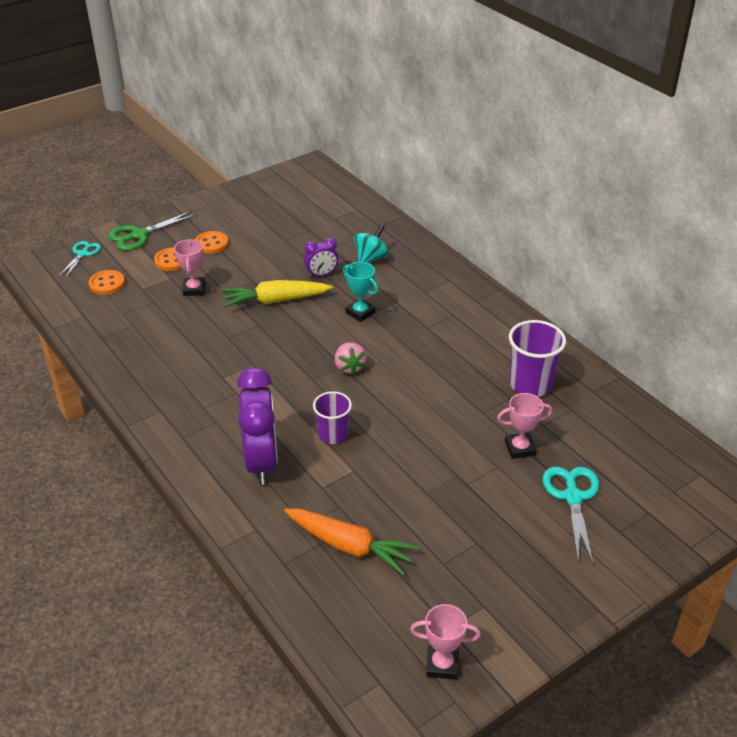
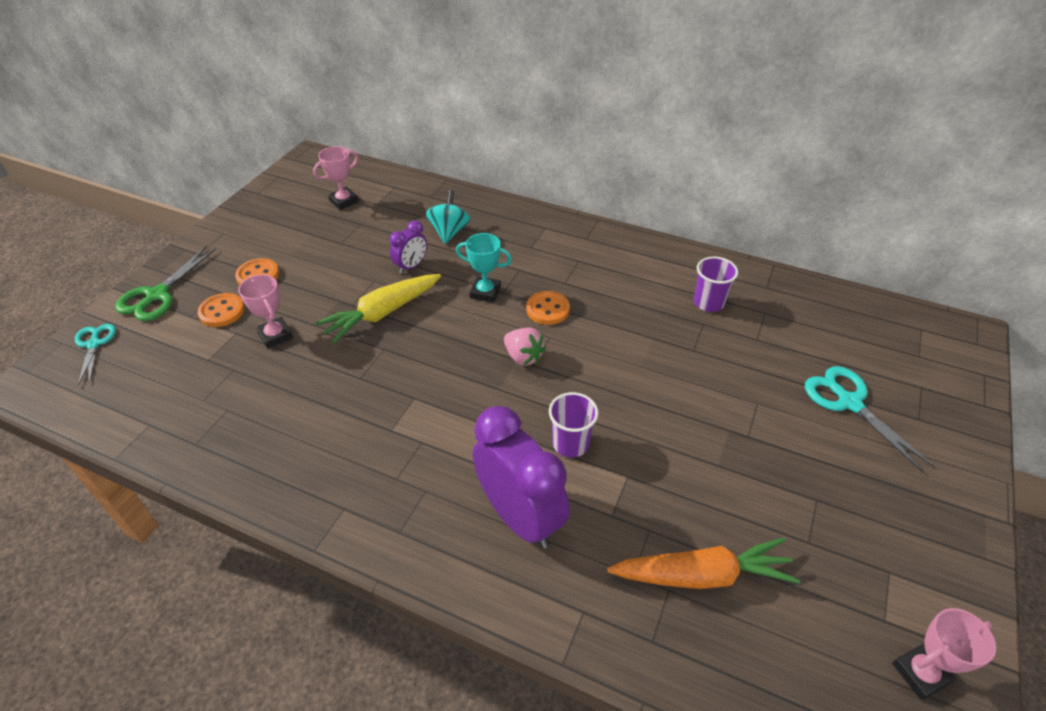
camera: 30 degrees left, 5 degrees up
orange button [89,270,125,295] -> orange button moved to [526,291,570,325]
pink trophy [497,393,553,459] -> pink trophy moved to [313,146,359,210]
purple cup [509,320,566,397] -> purple cup [694,256,738,312], size x0.65

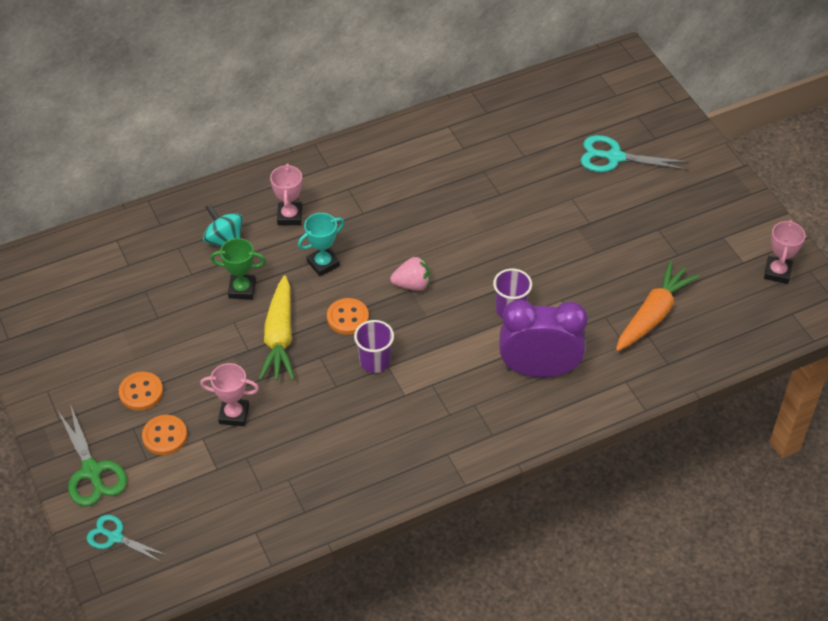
camera: 50 degrees left, 5 degrees up
pink trophy [313,146,359,210] -> pink trophy moved to [270,164,302,225]
purple clock [390,220,427,274] -> green trophy [210,238,266,299]
orange button [526,291,570,325] -> orange button moved to [327,298,369,335]
purple cup [694,256,738,312] -> purple cup moved to [354,320,394,373]

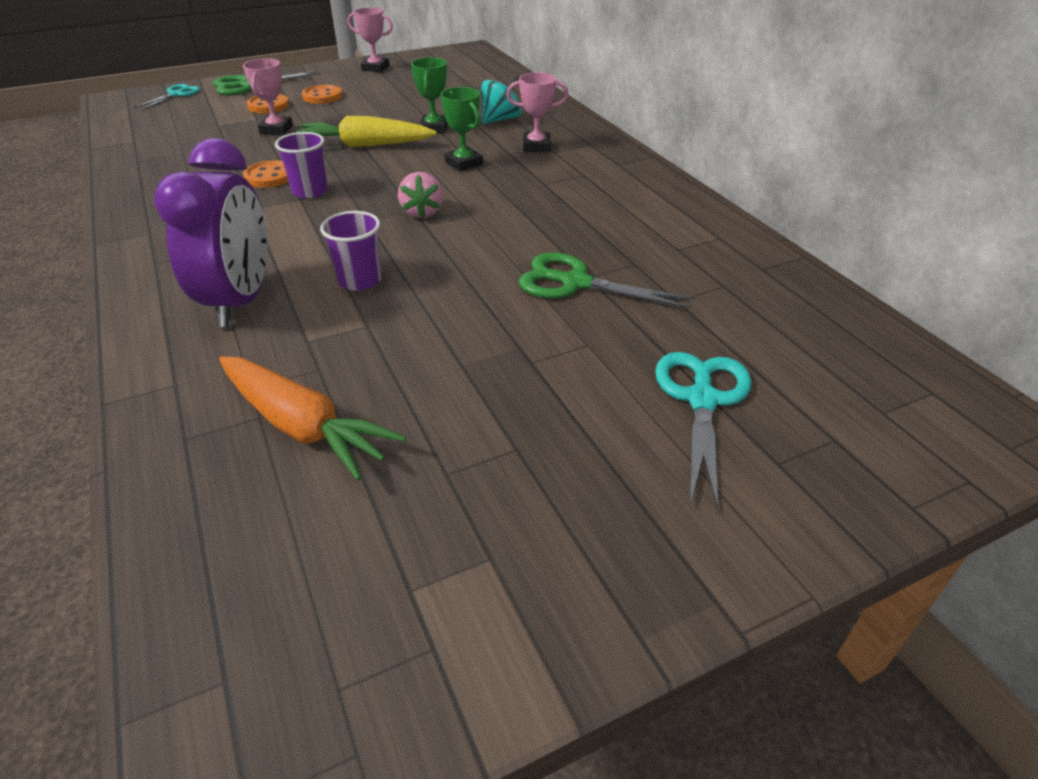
camera: 90 degrees right, 10 degrees down
turquoise trophy [298,213,345,276] -> green trophy [441,87,483,172]
orange button [327,298,369,335] -> orange button moved to [243,160,289,188]
pink trophy [764,220,805,284] -> pink trophy moved to [348,7,393,72]
none -> green scissors [519,252,694,309]

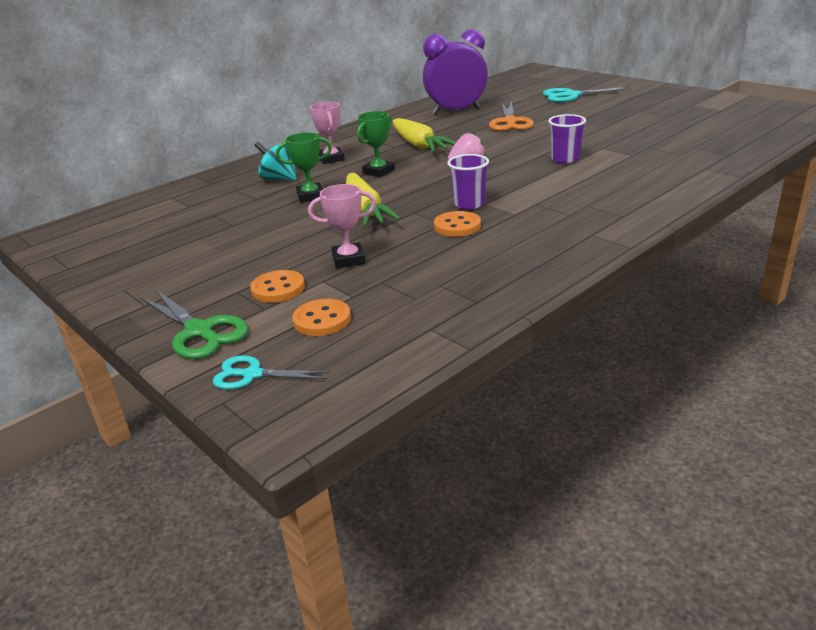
camera: 105 degrees left, 10 degrees down
purple clock [154,138,268,327] -> purple clock moved to [423,29,488,114]
orange carrot [219,356,406,481] -> none
orange button [302,85,343,104] -> orange button moved to [292,299,351,336]
pink trophy [348,7,393,72] -> none
green scissors [519,252,694,309] -> orange scissors [489,101,534,131]
none -> yellow carrot [392,118,456,152]

